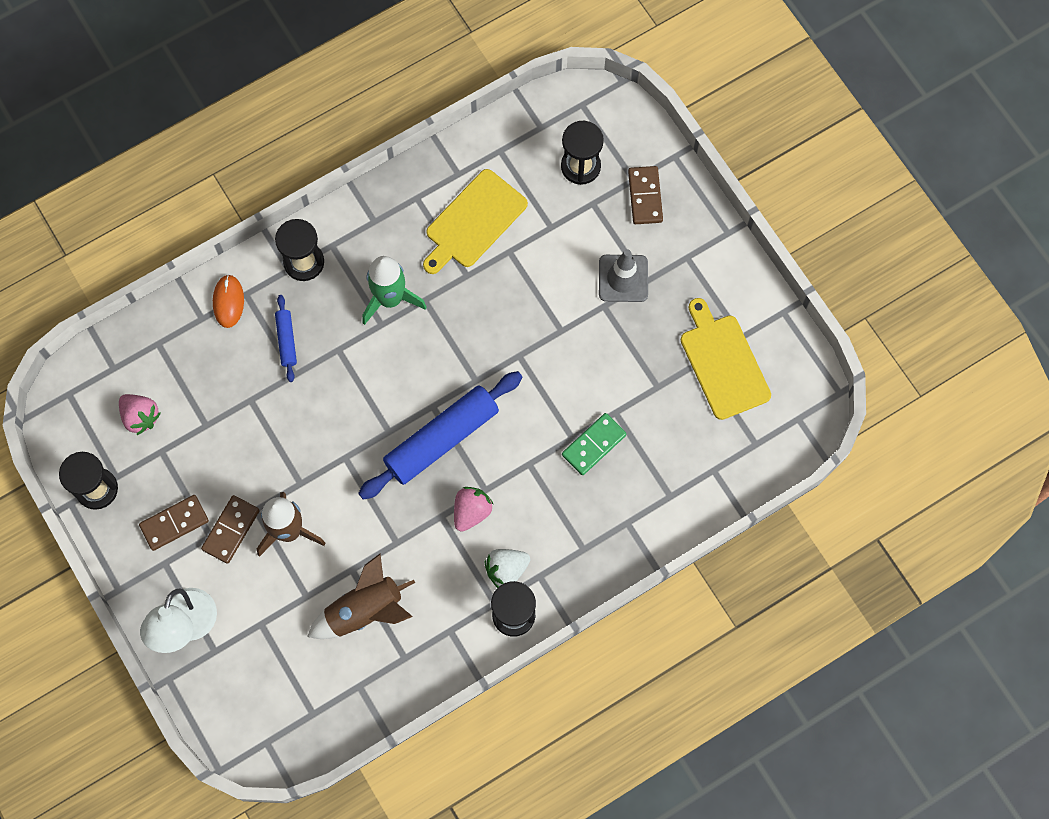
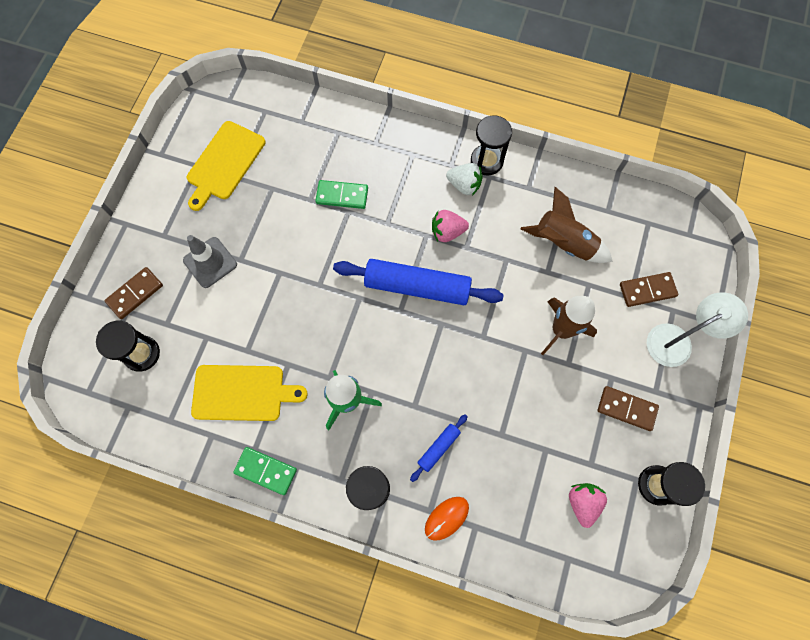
camera: 130 degrees left, 0 degrees up
brown domino [201,495,260,564] -> brown domino moved to [620,272,678,307]
none -> green domino [233,447,297,495]

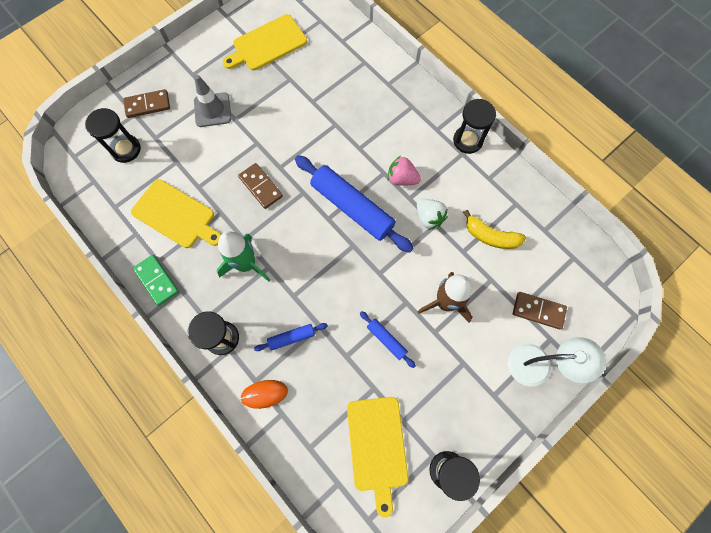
camera: 30 degrees right, 0 degrees up
green domino [315,180,368,209] -> none
white strawberry [446,163,482,196] -> white strawberry moved to [417,199,448,230]
brown rocket [521,187,613,263] -> yellow banana [463,210,526,249]
pink strawberry [569,483,607,528] -> yellow cutting board [347,397,408,517]
brown domino [598,386,659,431] -> brown domino moved to [238,163,283,209]
none -> blue rolling pin [360,311,416,368]

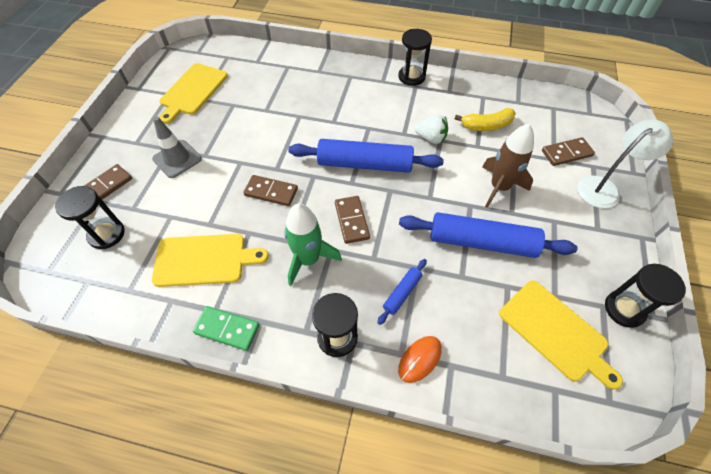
camera: 35 degrees left, 15 degrees down
blue rolling pin [360,311,416,368] -> blue rolling pin [399,212,578,258], size x2.15
pink strawberry [388,156,421,186] -> none
none -> brown domino [335,196,370,244]

